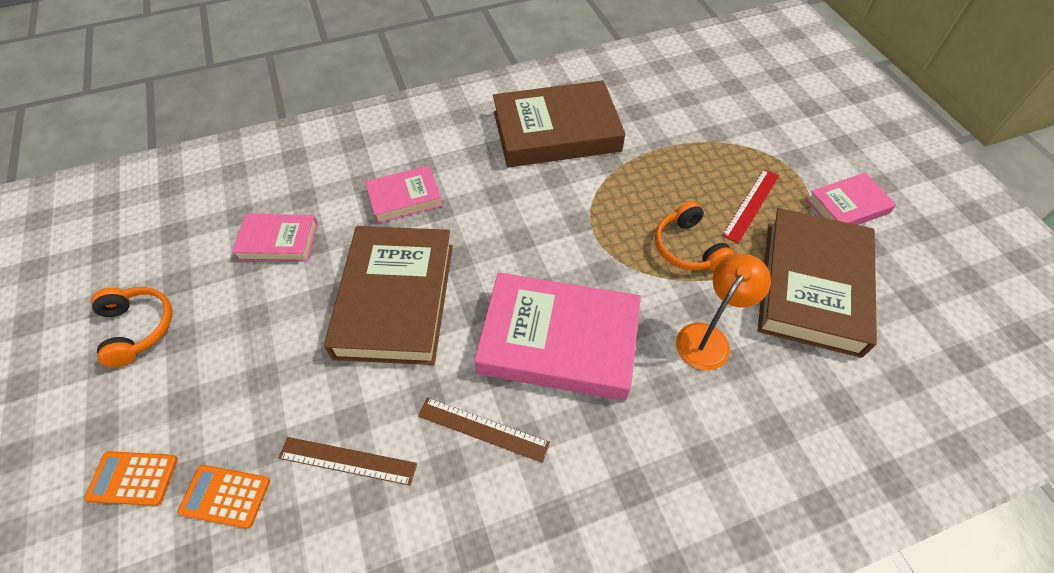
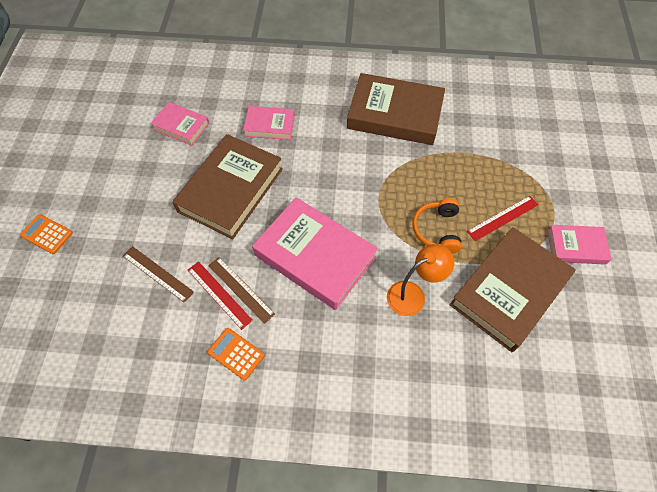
camera: 25 degrees right, 5 degrees up
orange headphones [91,287,172,368] -> none
orange calculator [178,465,270,529] -> orange calculator moved to [208,328,265,380]
none -> red ruler [188,261,253,330]

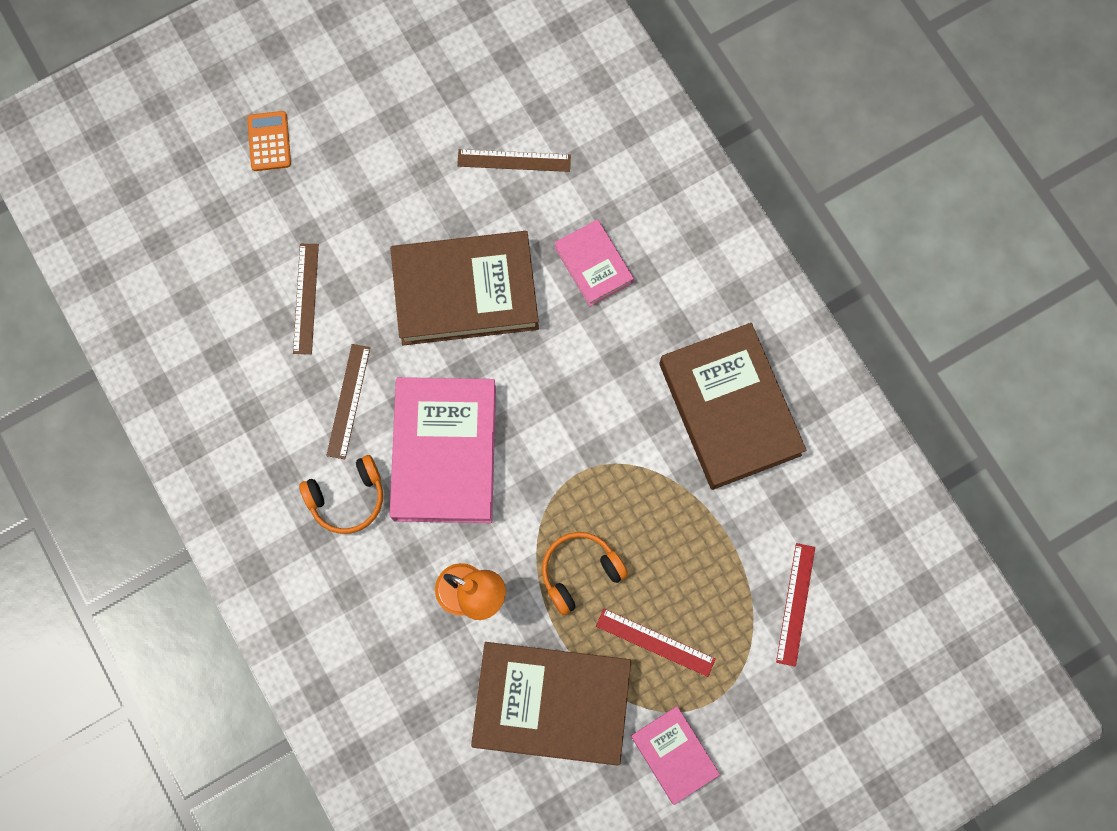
camera: 55 degrees right, 15 degrees up
pink book [150,102,209,146] -> brown ruler [457,149,571,172]
red ruler [188,261,253,330] -> red ruler moved to [776,543,815,667]
orange calculator [208,328,265,380] -> none
none -> orange headphones [299,455,383,534]

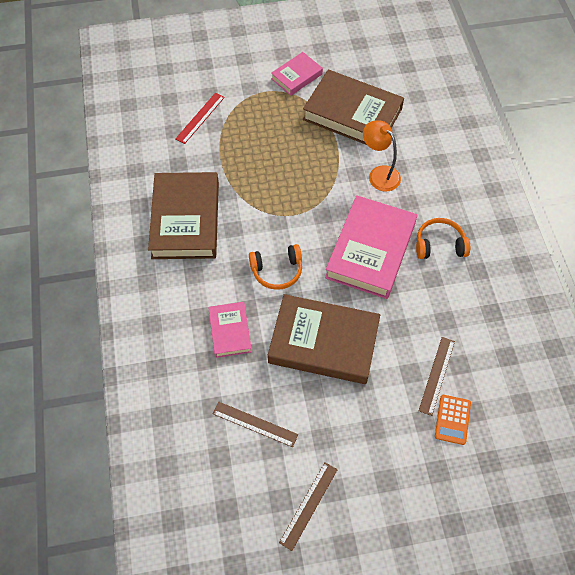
camera: 160 degrees left, 15 degrees down
orange calculator [247,111,291,171] -> orange calculator moved to [435,395,471,445]
brown ruler [326,344,370,459] -> brown ruler moved to [279,462,338,551]
orange headphones [542,532,628,615] -> orange headphones moved to [249,244,302,290]
red ruler [596,609,716,677] -> none
pink book [631,706,720,805] -> pink book turned 60 degrees clockwise [271,52,323,96]

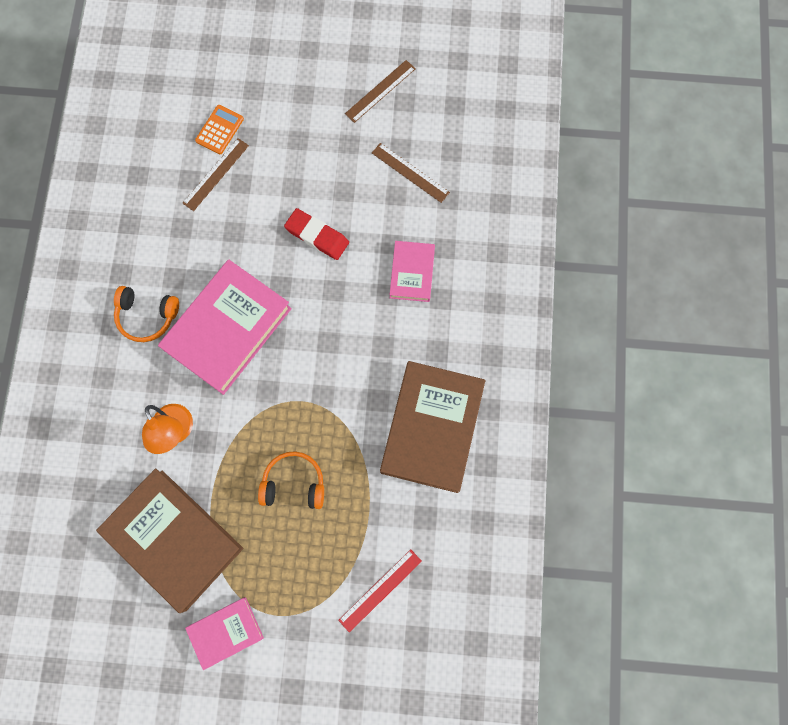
camera: 165 degrees left, 15 degrees up
orange headphones [249,244,302,290] -> orange headphones moved to [258,451,324,509]
brown book [268,294,380,384] -> red eraser [284,208,349,260]

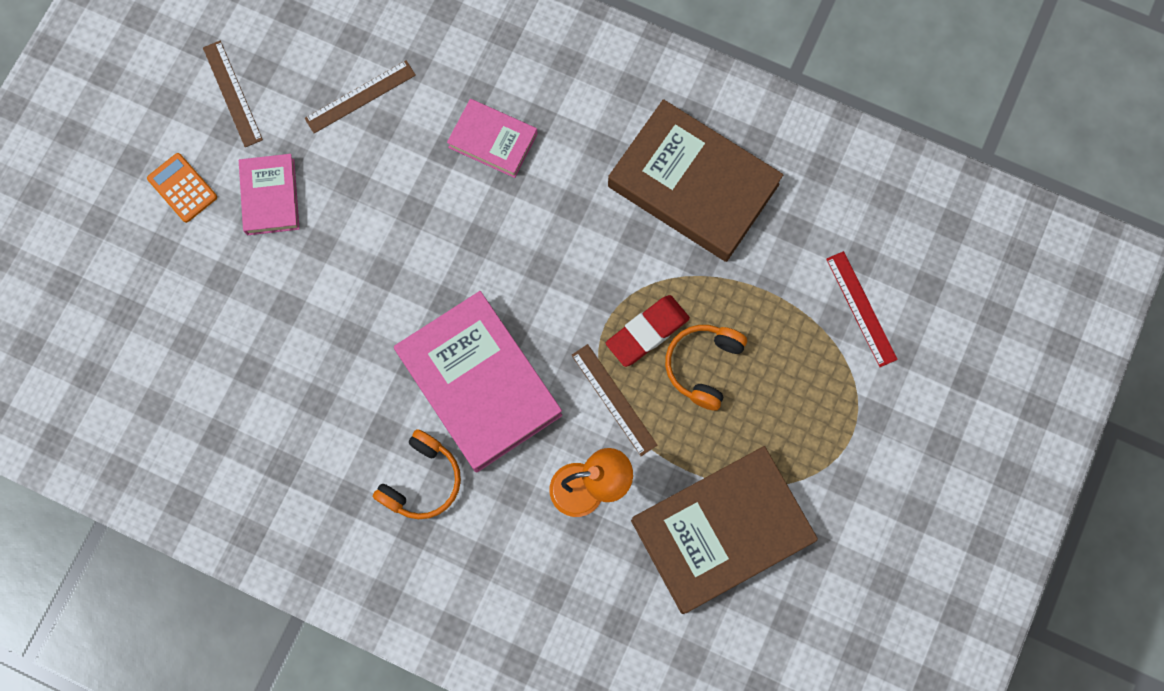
camera: 70 degrees left, 0 degrees up
brown ruler [182,138,249,211] -> brown ruler moved to [571,344,657,456]
pink book [185,597,264,670] -> pink book moved to [239,154,299,235]
orange calculator [195,105,244,154] -> orange calculator moved to [147,153,217,223]
red eraser [284,208,349,260] -> red eraser moved to [606,295,690,367]

